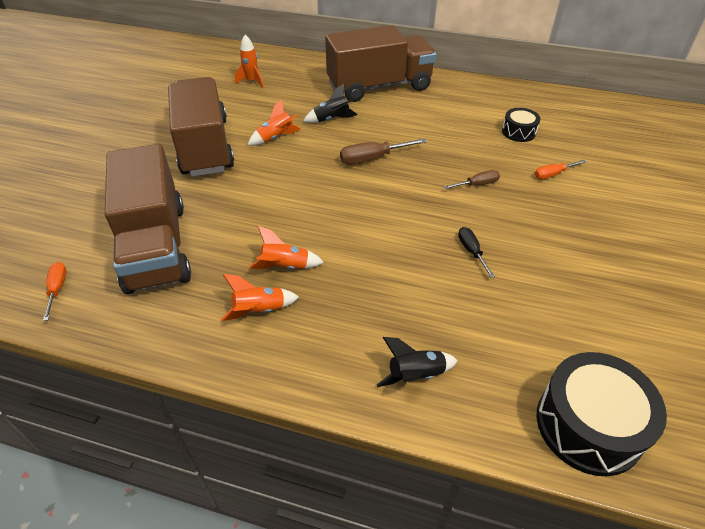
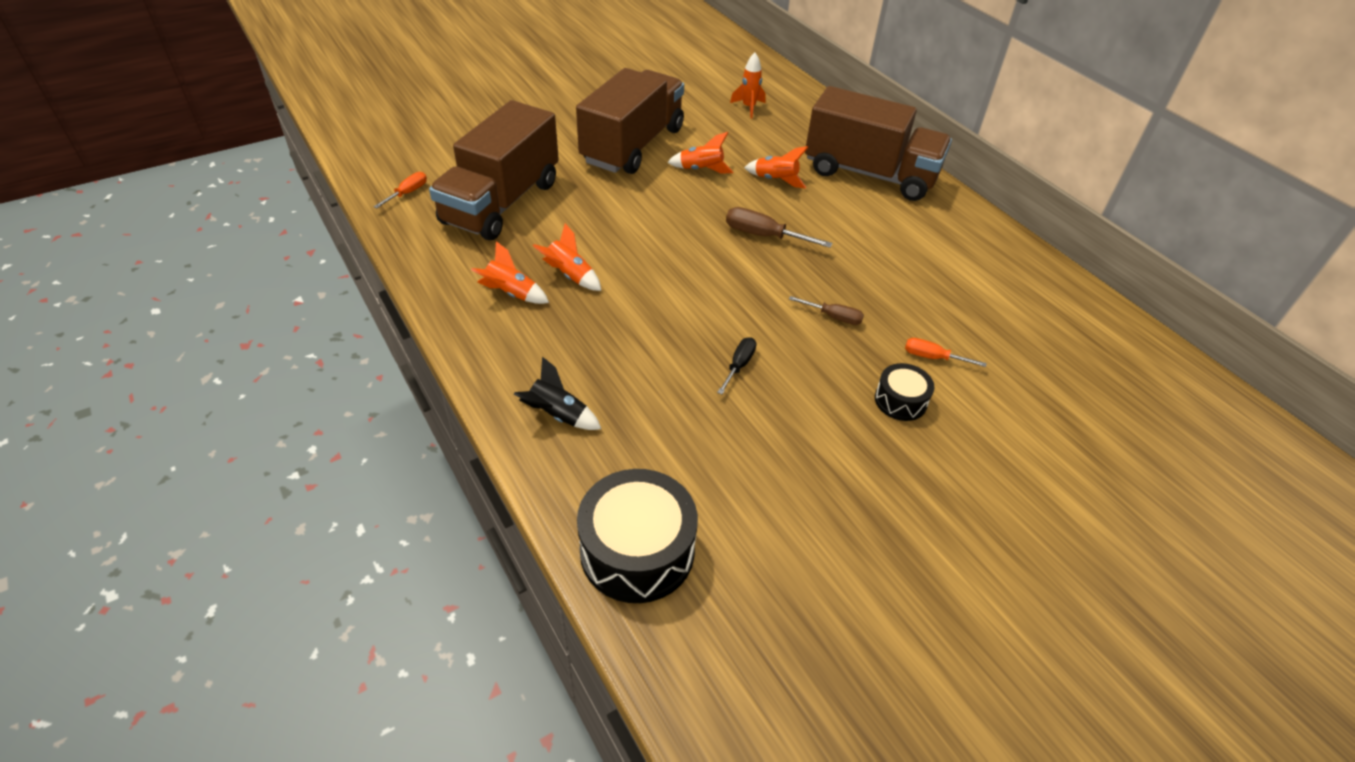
camera: 40 degrees right, 0 degrees up
black rocket [303,83,358,123] -> orange rocket [744,146,808,189]
black drum [502,108,540,142] -> black drum moved to [875,363,934,421]

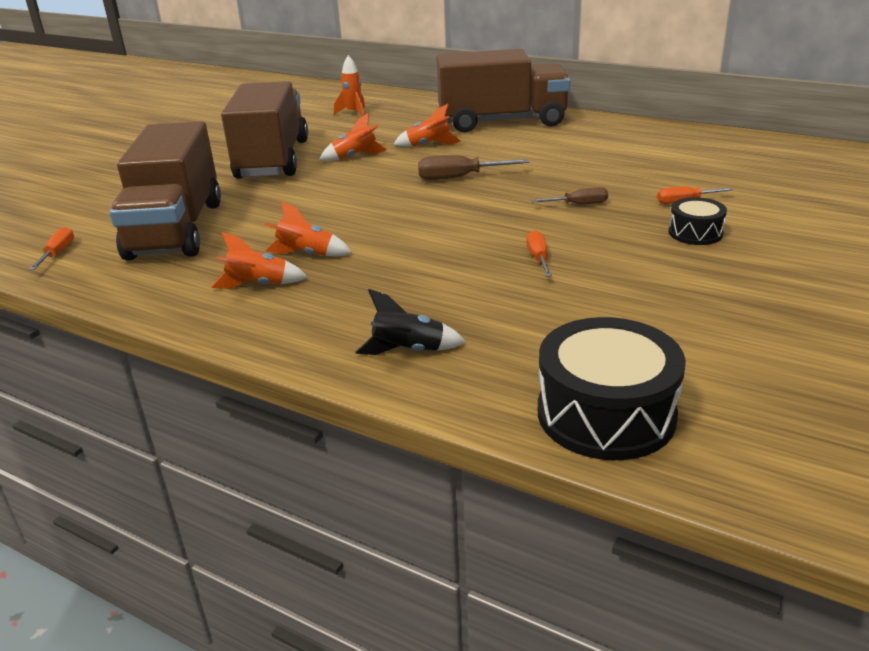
camera: 25 degrees left, 15 degrees down
black screwdriver [717,337,756,394] -> orange screwdriver [527,230,552,277]

